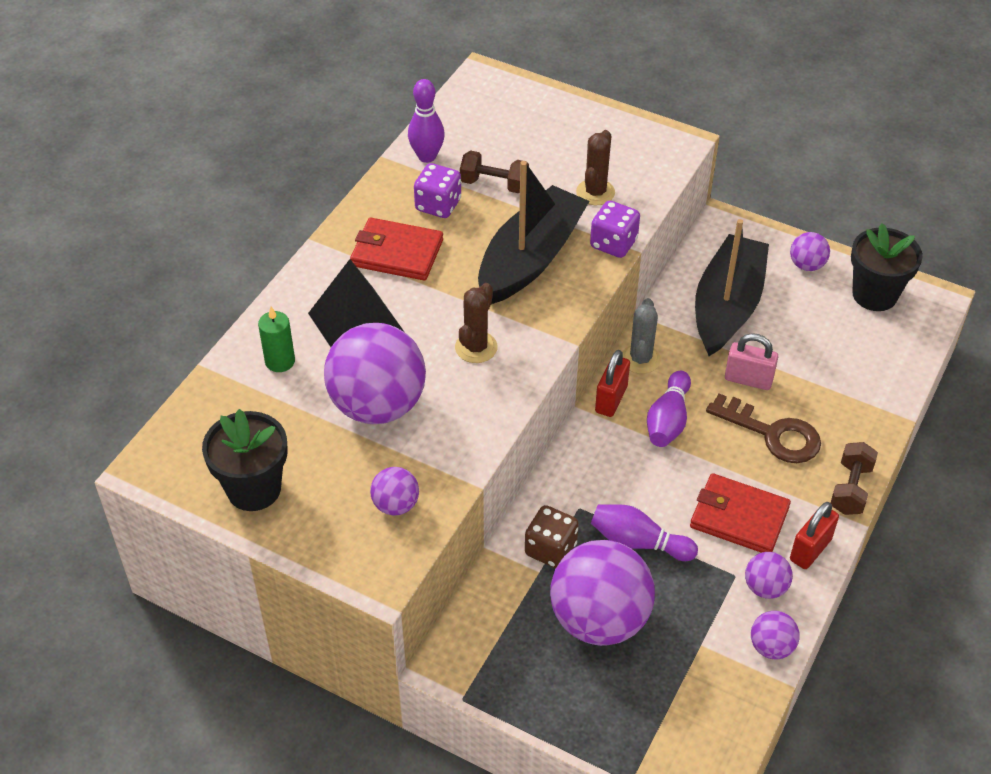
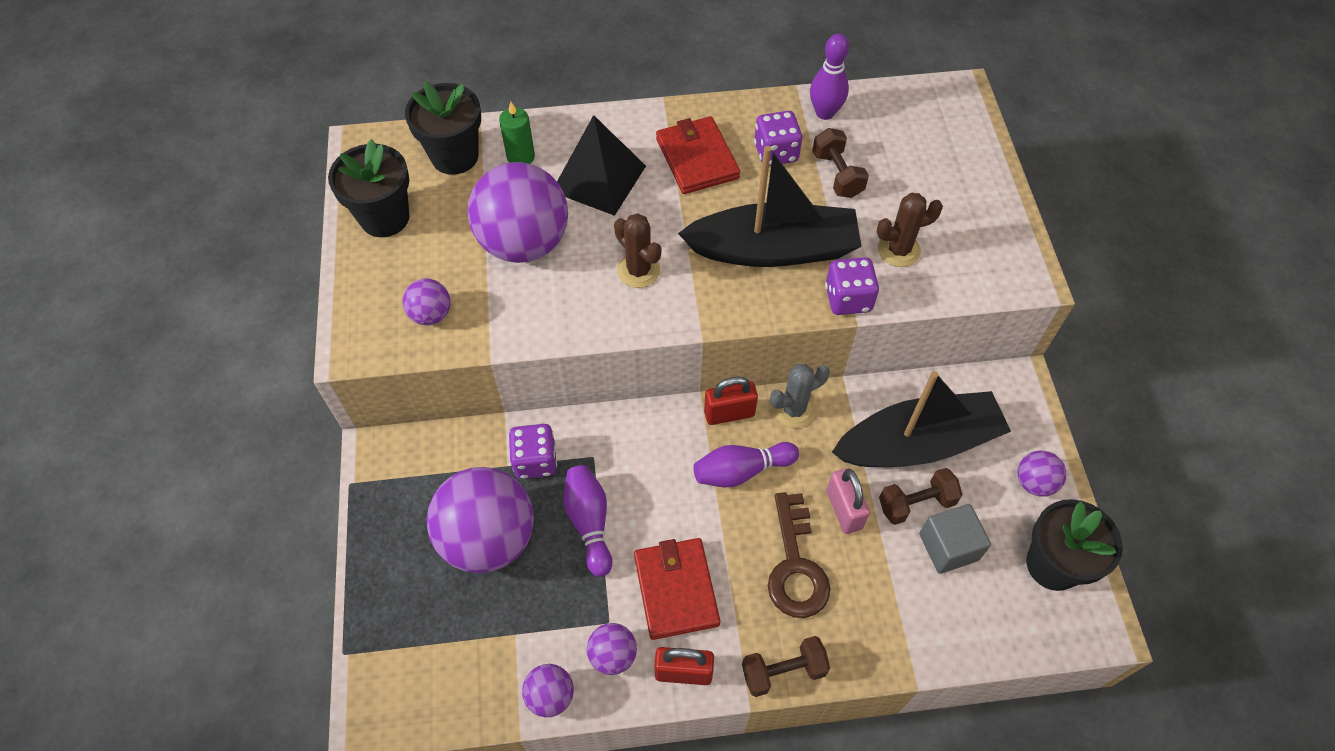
camera: 55 degrees right, 10 degrees up
brown cactus [455,283,498,363] -> brown cactus turned 60 degrees clockwise [614,213,661,288]
brown dice [525,505,579,568] -> purple dice [508,424,557,479]
none -> black flower pot [405,81,481,175]
none -> brown dumbbell [879,468,962,525]
none -> grey cube [919,504,991,574]

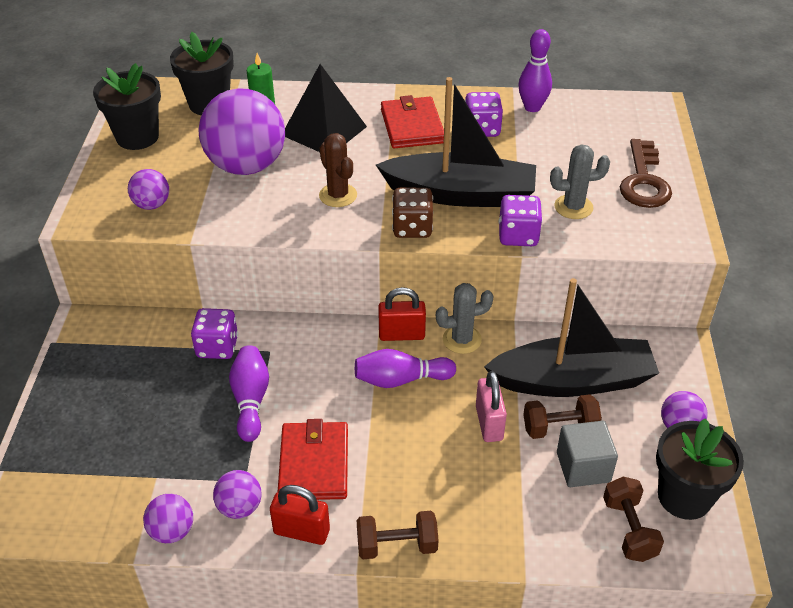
camera: 10 degrees right, 15 degrees down
purple ball [427,467,534,573] -> none
brown key [768,492,831,618] -> brown key moved to [620,139,672,208]
brown dumbbell [812,128,869,198] -> brown dumbbell moved to [603,477,664,562]
brown cactus [877,193,943,267] -> grey cactus [550,144,610,219]
none -> brown dice [392,188,433,238]

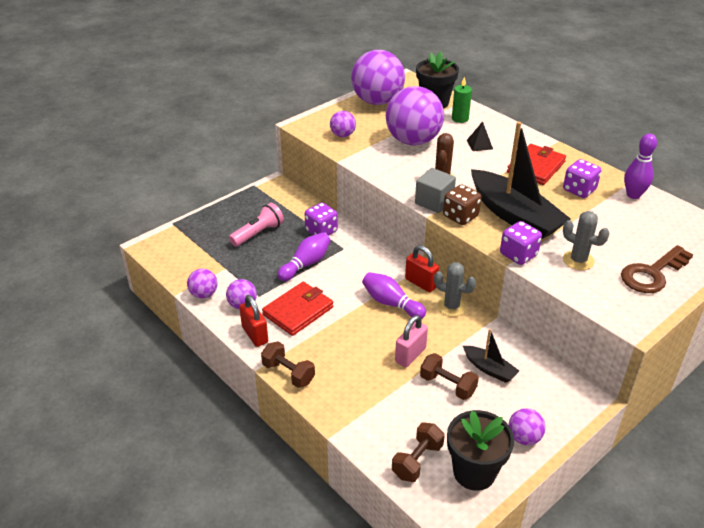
camera: 45 degrees right, 5 degrees down
black flower pot [93,63,161,150] -> purple ball [351,50,405,105]
black pyramid [285,64,367,152] -> black pyramid [467,121,493,151], size x0.48
black boat [484,278,659,397] -> black boat [463,329,519,383], size x0.47
grey cube [557,421,618,487] -> grey cube moved to [415,168,456,213]
none -> pink flashlight [229,203,284,247]

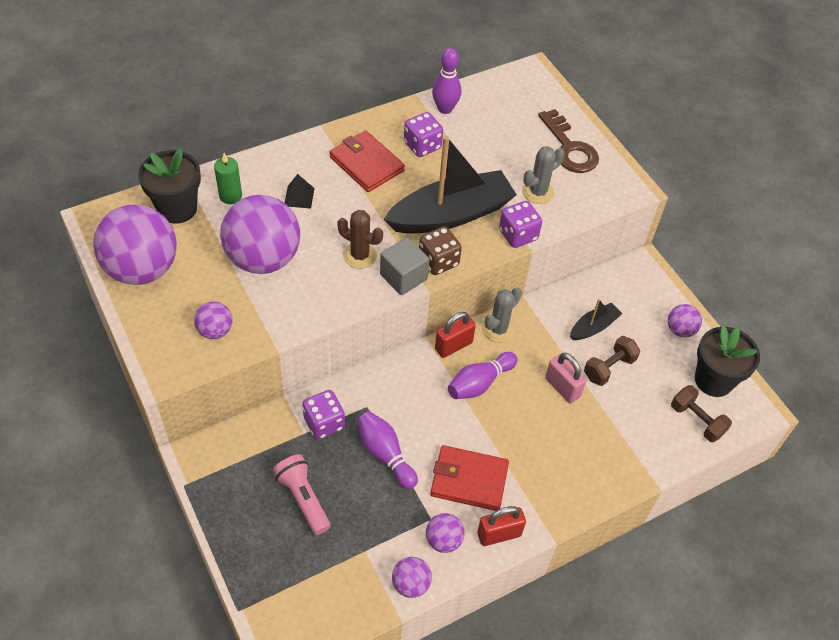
camera: 80 degrees left, 15 degrees up
brown dumbbell [261,341,315,388] -> none
red wallet [262,282,333,336] -> red wallet turned 45 degrees counterclockwise [430,445,509,511]

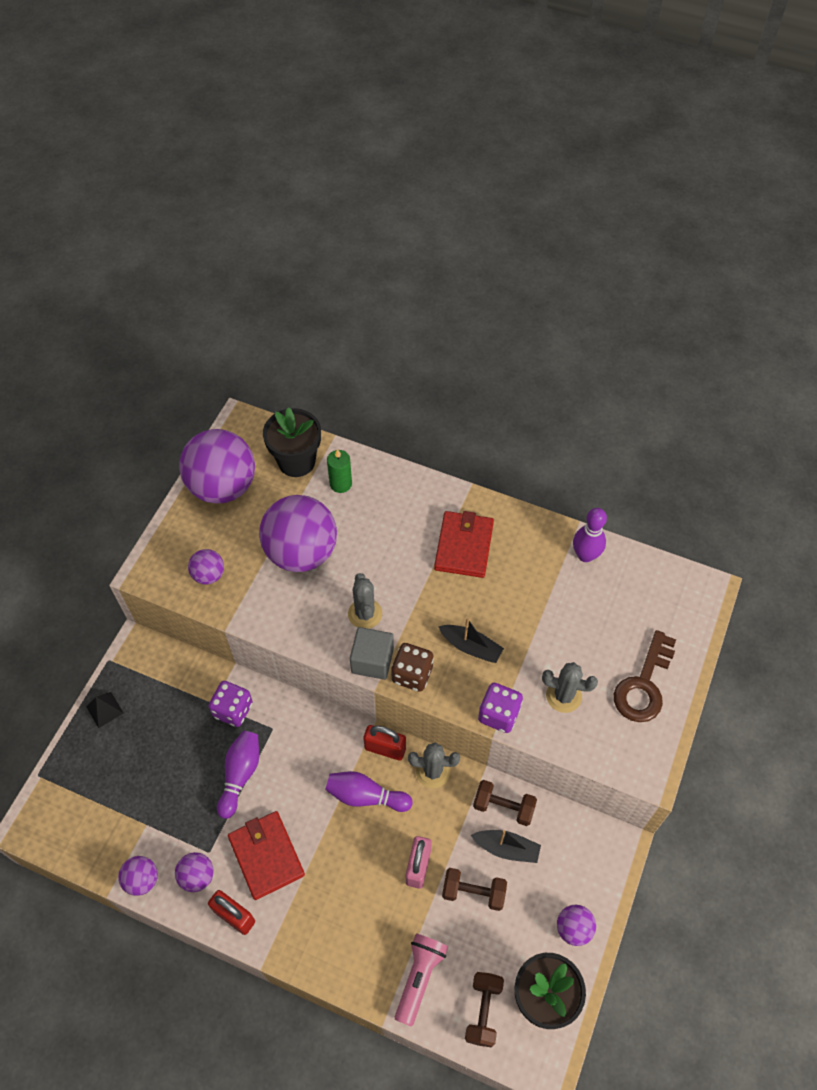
camera: 55 degrees right, 5 degrees up
pink flashlight [273,454,331,535] -> pink flashlight moved to [395,933,448,1027]
black pyramid [285,174,315,209] -> black pyramid moved to [86,692,123,728]
brown cactus [337,210,383,269] -> grey cactus [348,573,382,629]
black boat [383,136,517,234] -> black boat [438,618,504,663], size x0.47
purple dice [404,112,443,157] -> none
none -> brown dumbbell [473,780,537,826]

